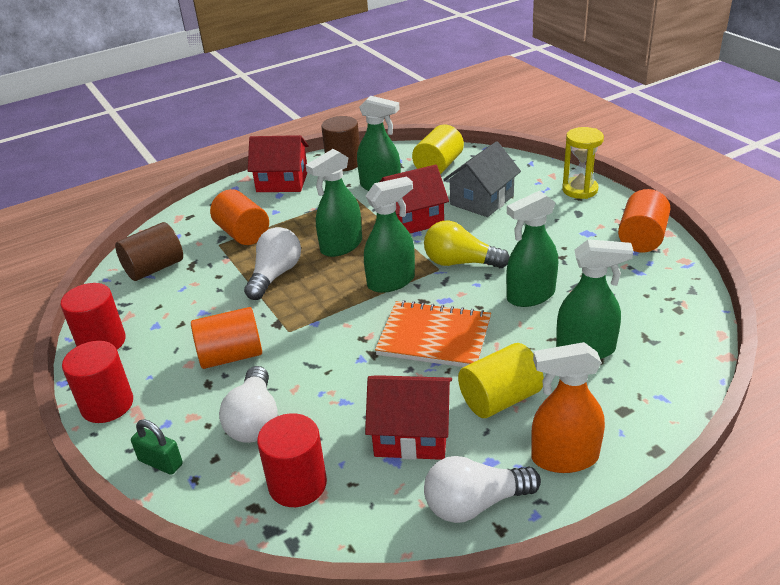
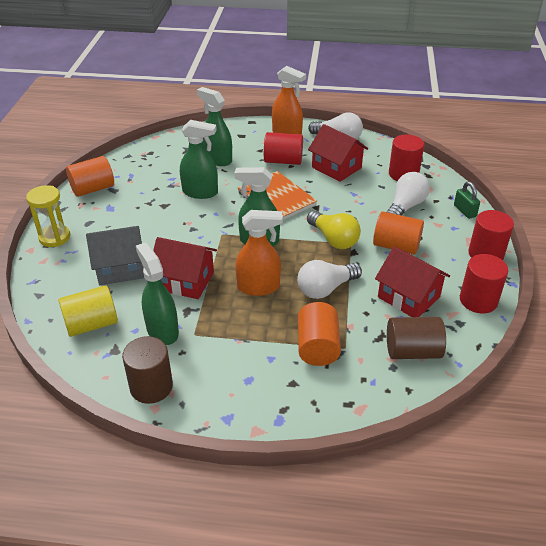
camera: 145 degrees left, 5 degrees up
red house [248,135,309,192] -> red house moved to [375,246,450,317]
green spray bottle [306,149,362,257] -> orange spray bottle [235,210,283,296]
yellow light bulb [424,220,510,268] -> yellow light bulb moved to [307,211,361,249]
yellow cylinder [458,343,544,418] -> red cylinder [264,132,303,165]

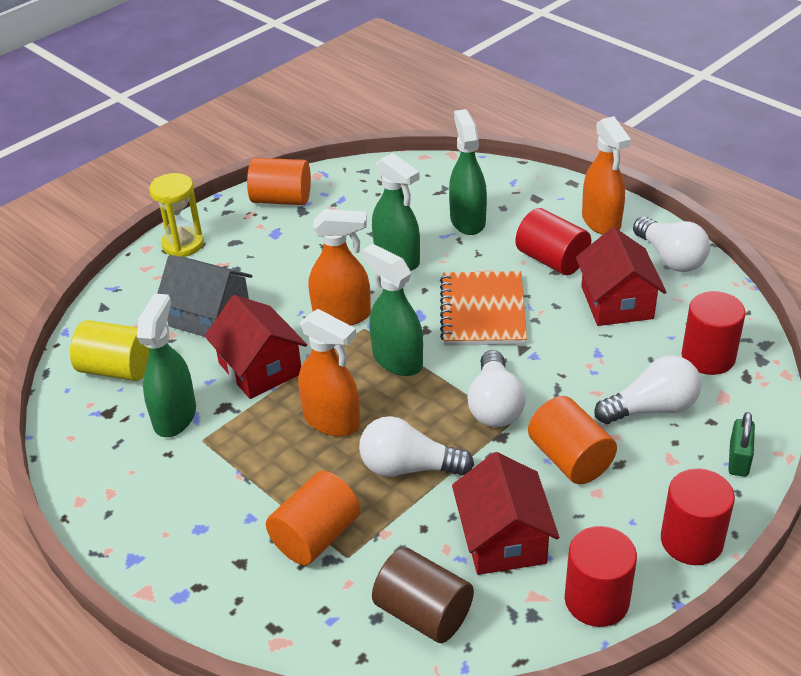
camera: 40 degrees right, 0 degrees up
brown cylinder [122,336,173,404] -> none
yellow light bulb [307,211,361,249] -> white light bulb [467,350,526,427]
none -> orange spray bottle [308,209,371,325]

